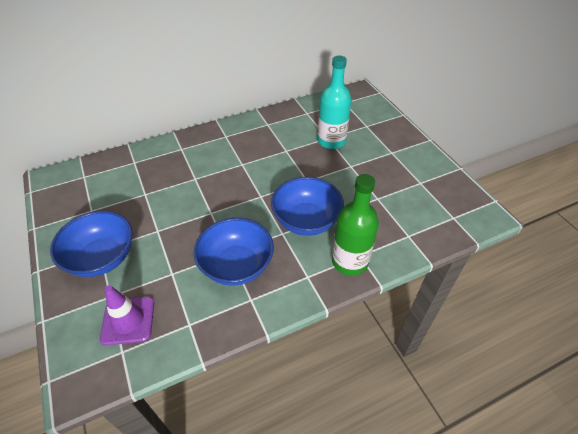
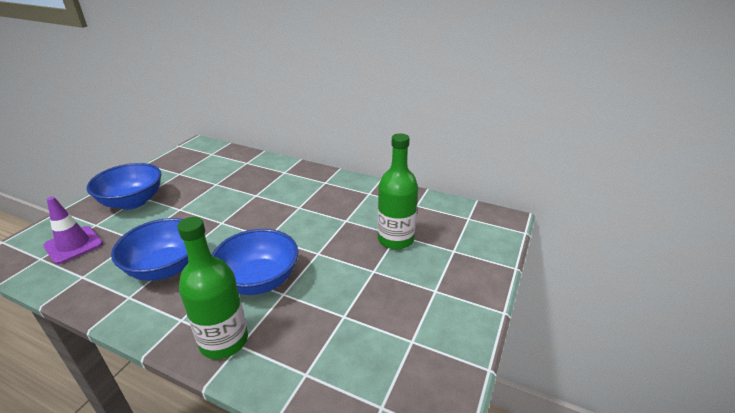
camera: 50 degrees right, 15 degrees down
turquoise bottle [317,56,352,149] -> green bottle [377,133,418,250]

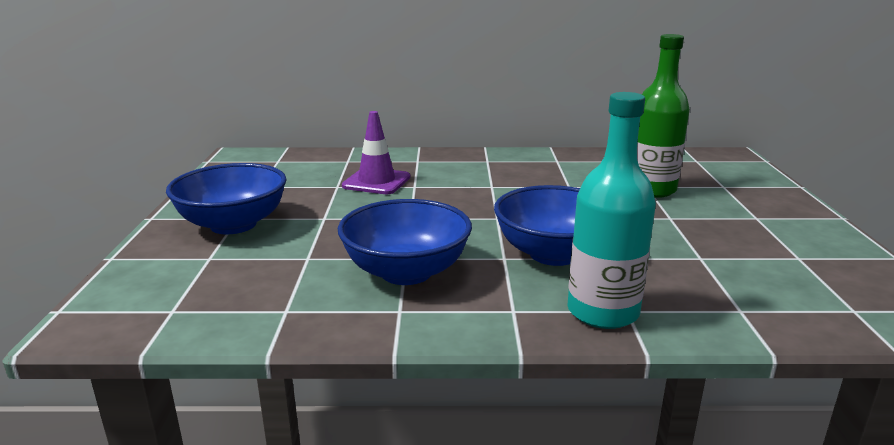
camera: 25 degrees left, 10 degrees down
purple traffic cone [43,197,103,264] -> purple traffic cone moved to [342,111,410,194]
green bottle [177,217,248,359] -> turquoise bottle [567,92,656,329]

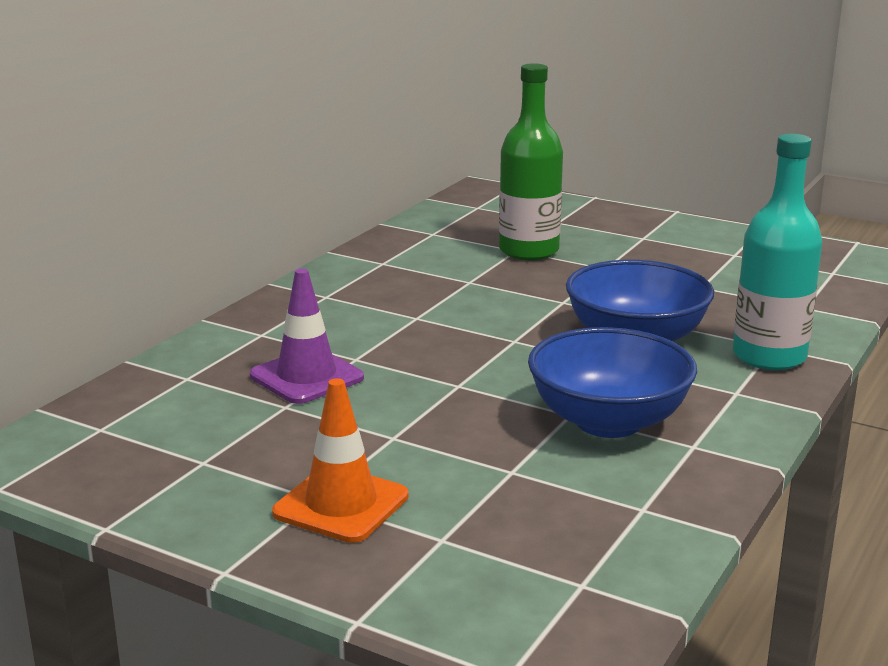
camera: 60 degrees left, 0 degrees up
blue bowl [166,163,287,234] -> orange traffic cone [272,378,409,543]

